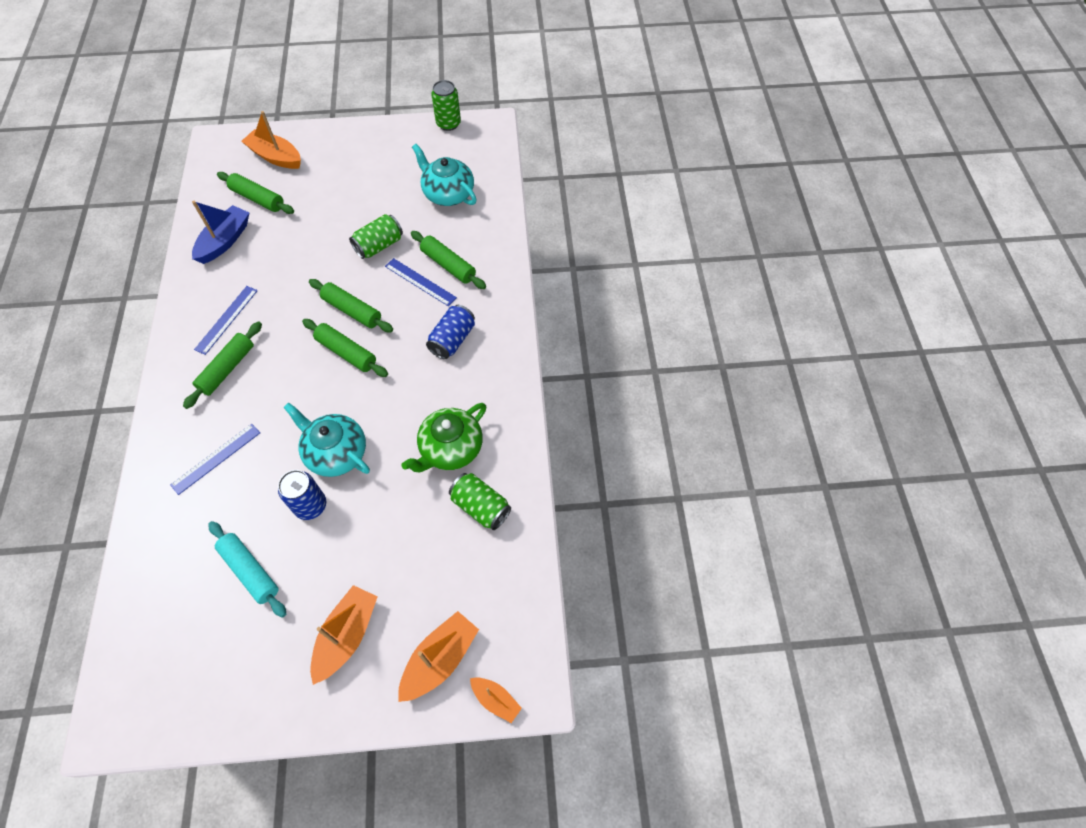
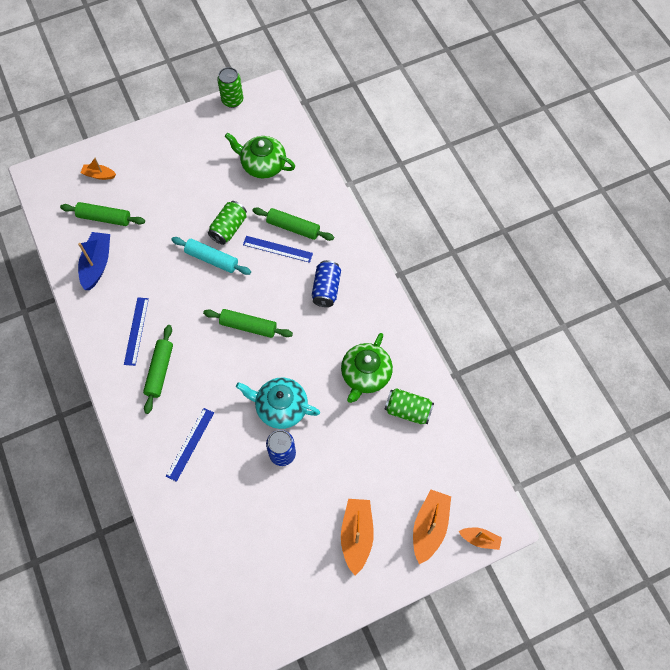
camera: 20 degrees left, 5 degrees up
turquoise rolling pin [208,521,286,617] -> turquoise rolling pin moved to [171,237,251,275]
orange boat [241,111,301,169] -> orange boat [81,158,116,180], size x0.58
green rolling pin [309,279,393,332] -> none
turquoise teapot [412,144,477,206] -> green teapot [225,133,295,178]

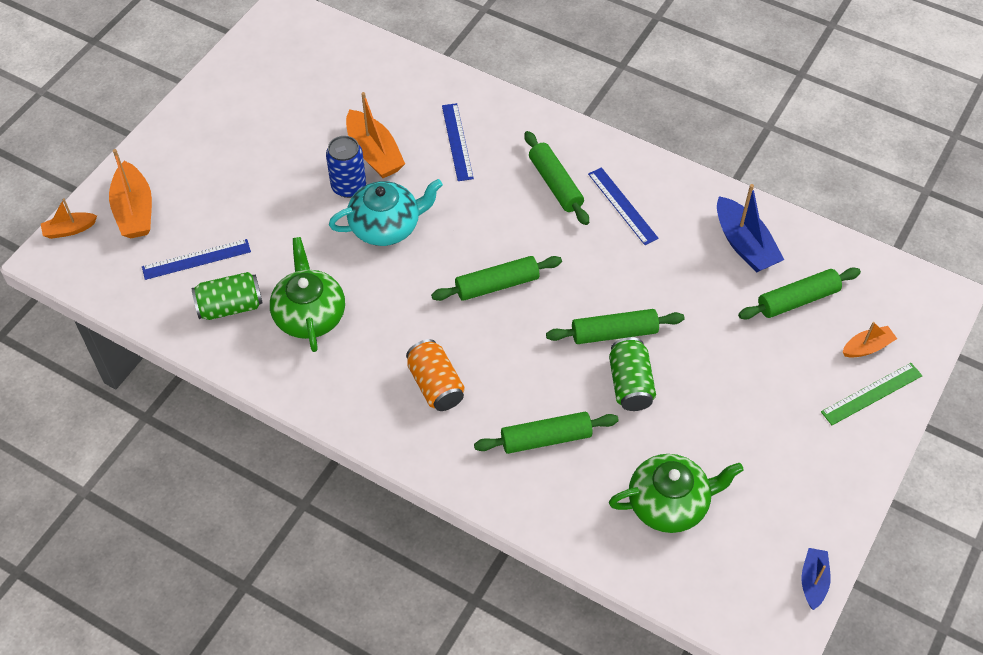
camera: 145 degrees right, 10 degrees down
turquoise rolling pin [171,237,251,275] -> green rolling pin [546,309,684,344]
green can [217,67,243,108] -> blue boat [801,548,831,610]
blue ruler [243,236,313,263] -> blue ruler moved to [142,239,251,280]
blue can [312,260,341,307] -> orange can [406,339,465,411]
orange boat [341,499,374,575] -> orange boat moved to [346,92,405,178]
none -> green ruler [821,363,923,425]

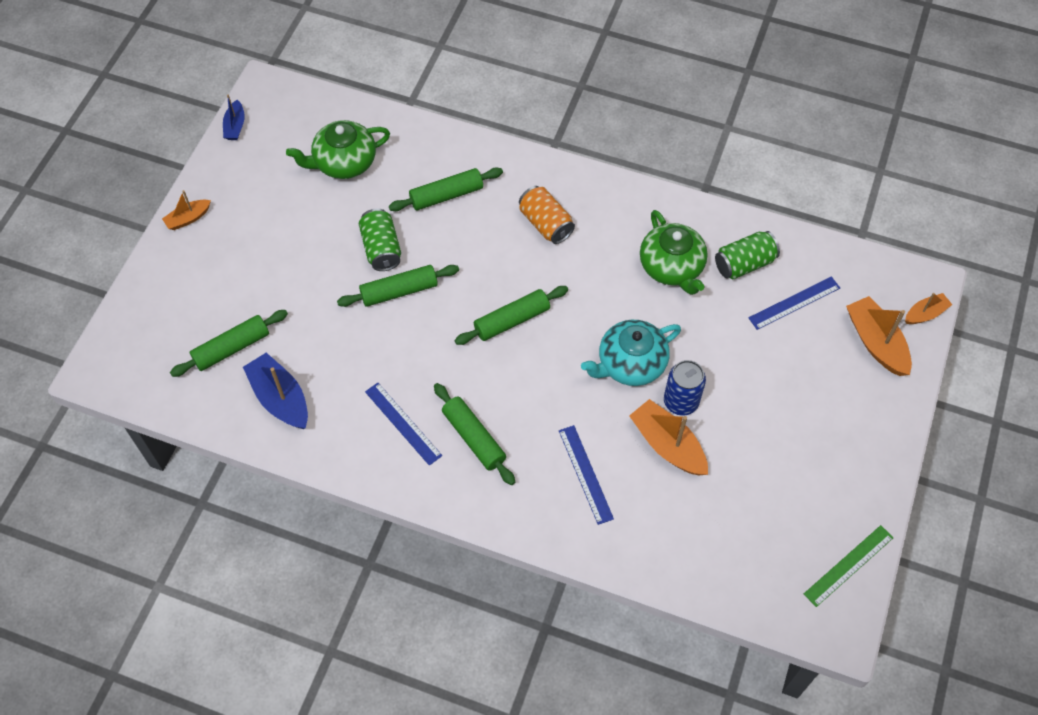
camera: 170 degrees right, 5 degrees up
green ruler [821,363,923,425] -> green ruler moved to [804,525,893,607]
orange boat [843,322,897,357] -> orange boat moved to [162,190,211,230]

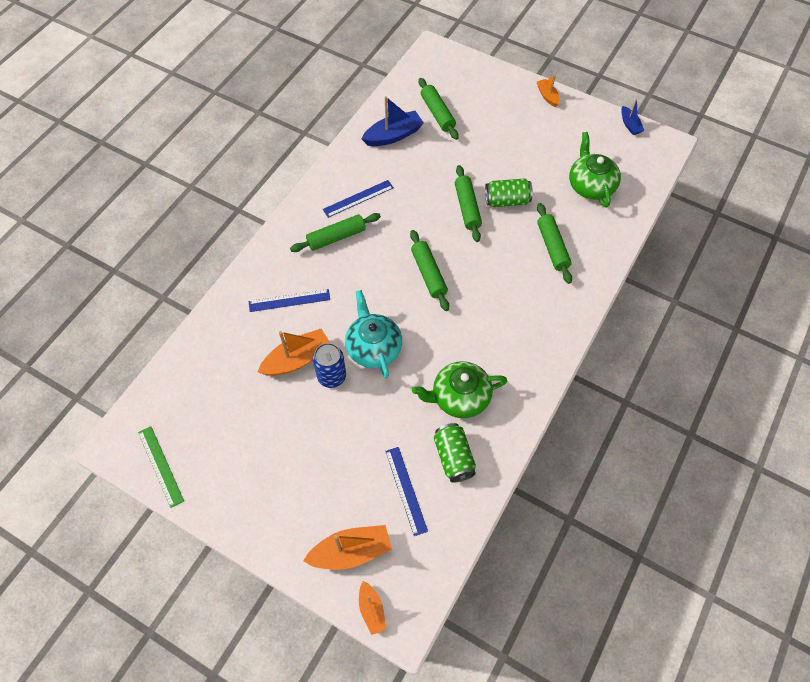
camera: 100 degrees right, 0 degrees up
blue boat [223,95,245,140] -> blue boat turned 120 degrees counterclockwise [621,98,644,135]
orange can [519,186,575,244] -> none

